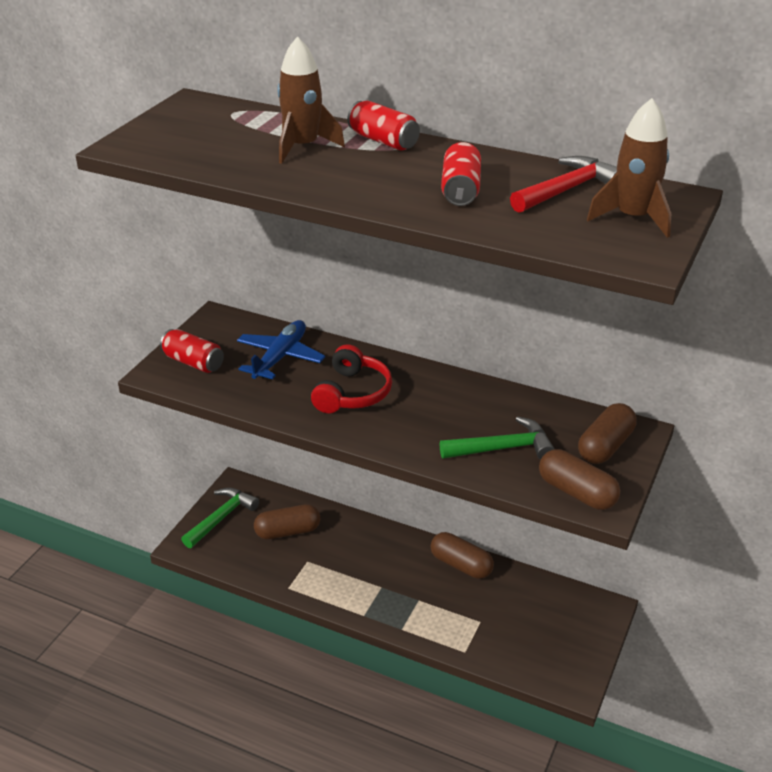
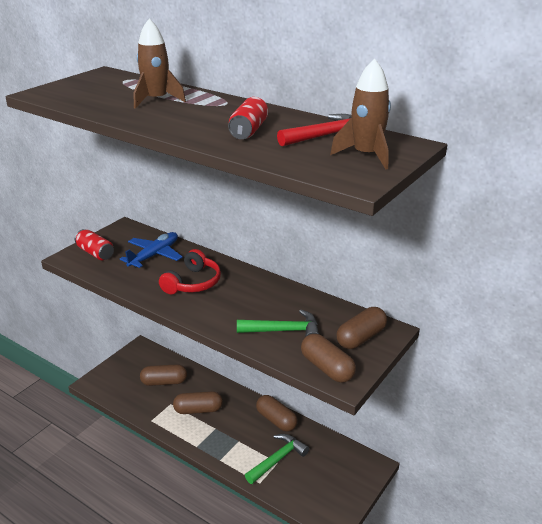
camera: 10 degrees right, 5 degrees down
green hammer [181,488,259,548] -> green hammer moved to [245,434,309,484]
red can [347,101,420,151] -> none
none -> brown capsule [173,391,223,414]

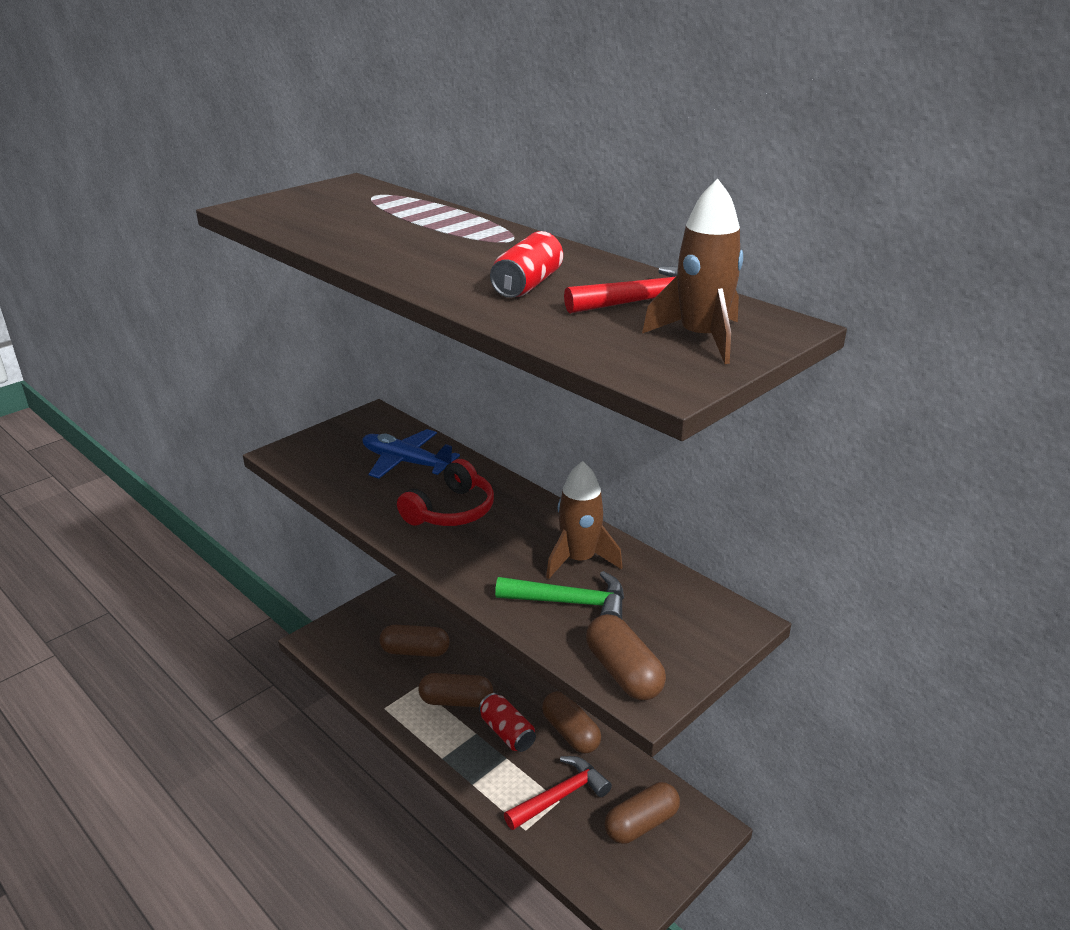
camera: 10 degrees right, 0 degrees up
red can [75,229,114,260] -> red can moved to [479,693,536,752]
blue plane [120,232,183,268] -> blue plane turned 105 degrees counterclockwise [363,429,460,479]
brown rocket [134,19,186,109] -> brown rocket moved to [546,461,622,579]
green hammer [245,434,309,484] -> red hammer [504,756,612,830]
brown capsule [336,307,387,349] -> brown capsule moved to [605,782,680,844]

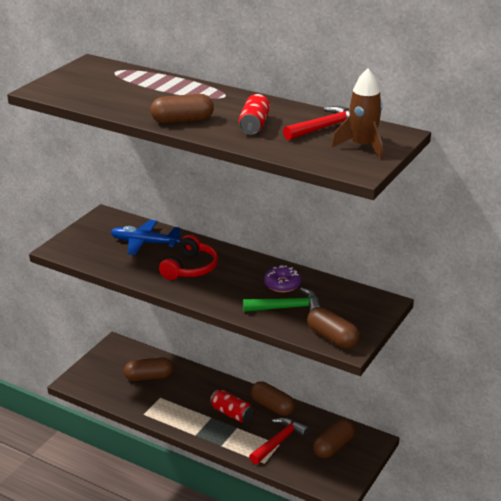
camera: 15 degrees left, 0 degrees up
brown capsule [419,673,493,707] -> brown capsule moved to [151,94,214,123]
brown rocket [546,461,622,579] -> purple donut [264,265,302,292]

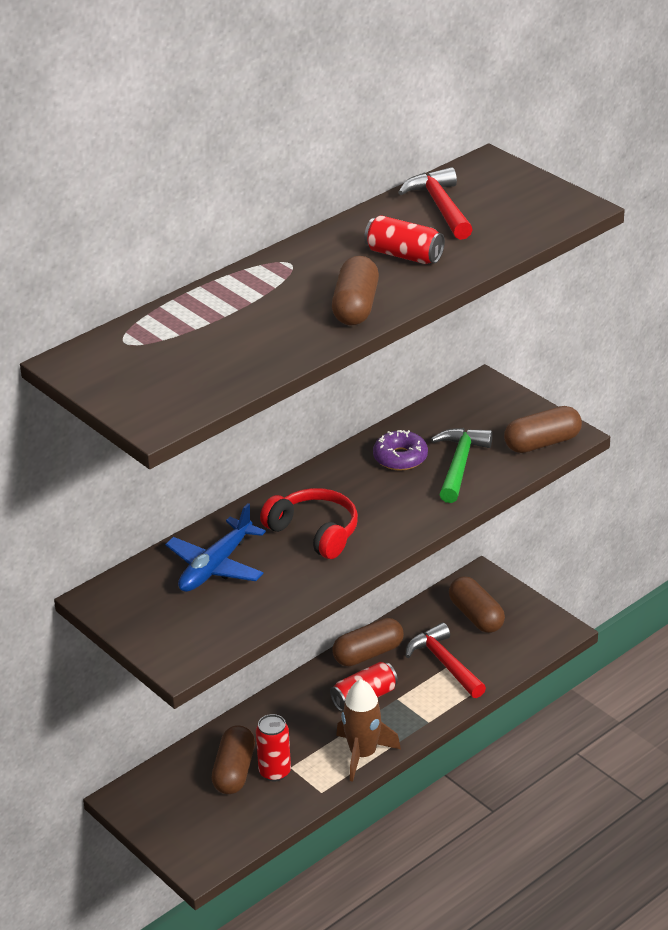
camera: 70 degrees left, 5 degrees up
brown rocket [332,69,383,159] -> brown rocket moved to [336,679,401,782]
none -> red can [256,714,291,782]

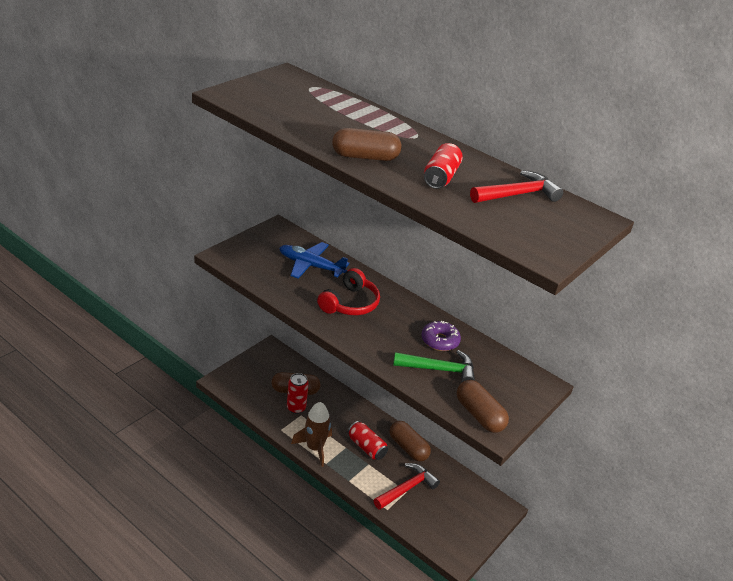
camera: 75 degrees right, 0 degrees up
brown capsule [449,576,505,633] -> none

